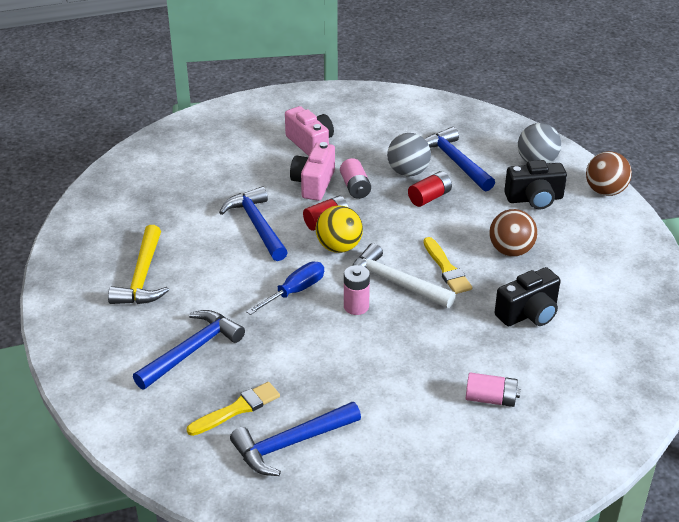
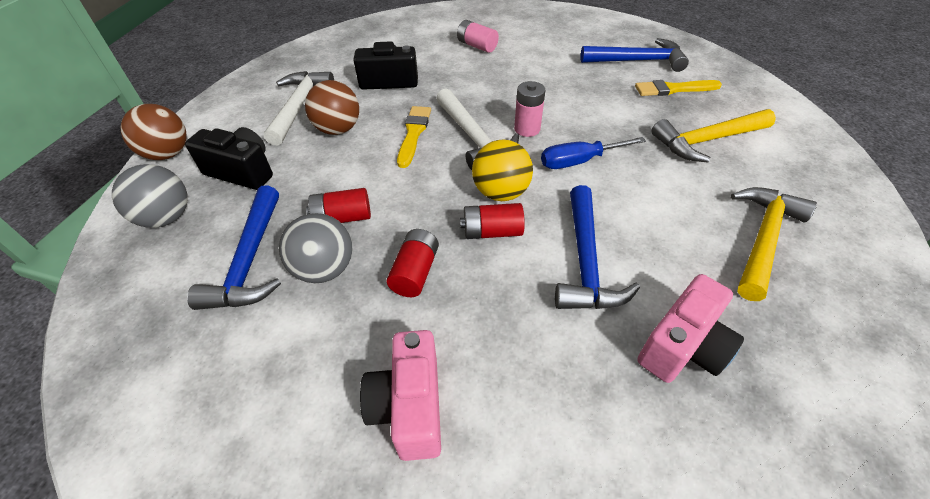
camera: 150 degrees left, 10 degrees up
blue hammer [133,310,245,389] -> yellow hammer [652,109,776,162]
pink camera [290,142,335,201] -> pink camera moved to [637,274,744,383]
pink battery [340,158,371,199] -> red battery [387,229,439,297]
none -> white hammer [264,71,334,146]

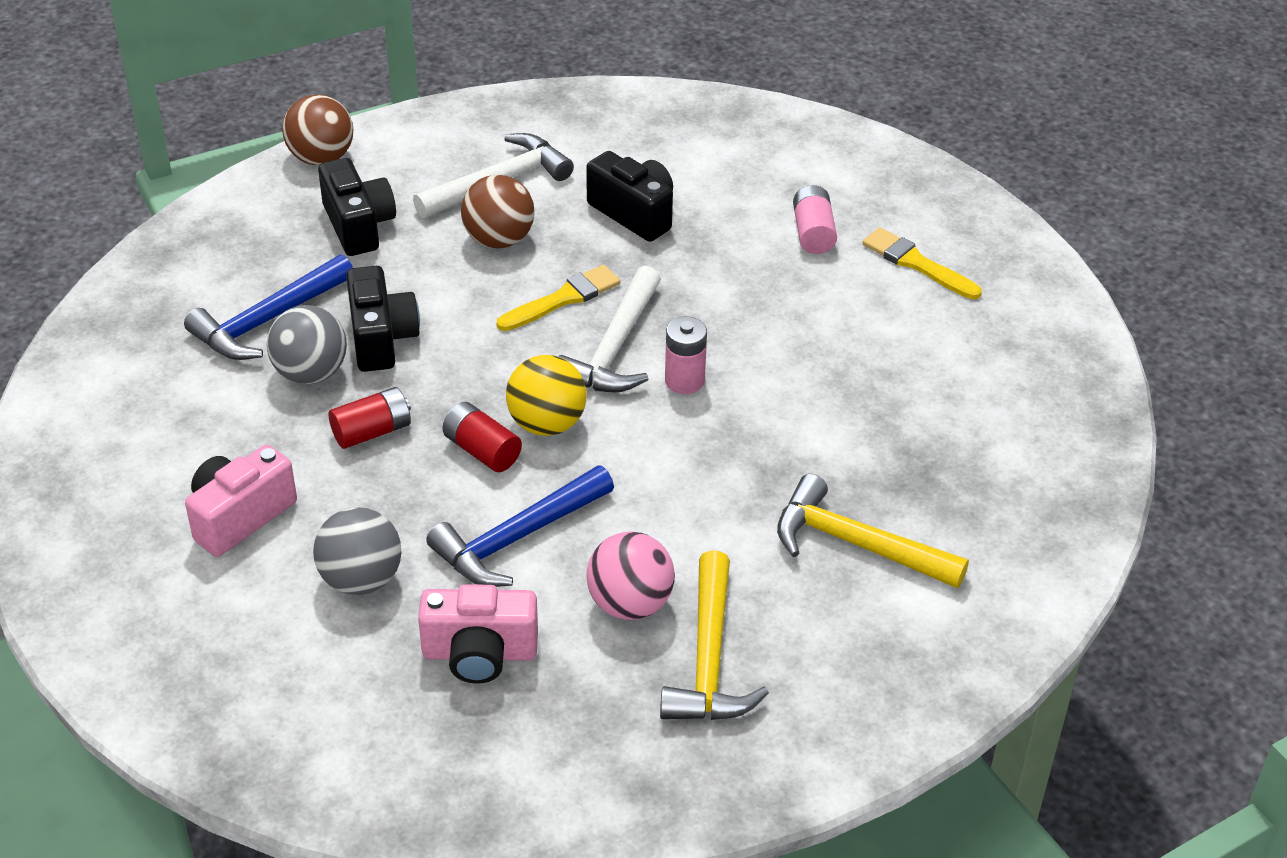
camera: 45 degrees right, 5 degrees down
grey ball [112,164,188,228] -> grey ball moved to [313,507,401,595]
red battery [306,188,371,223] -> black camera [346,266,420,372]
blue screwdriver [541,137,646,169] -> none
blue hammer [581,38,689,72] -> none
yellow brush [635,80,722,96] -> yellow brush moved to [862,227,982,299]
yellow hammer [731,187,817,301] -> yellow hammer turned 105 degrees clockwise [660,550,769,720]
none -> pink ball [586,531,675,620]

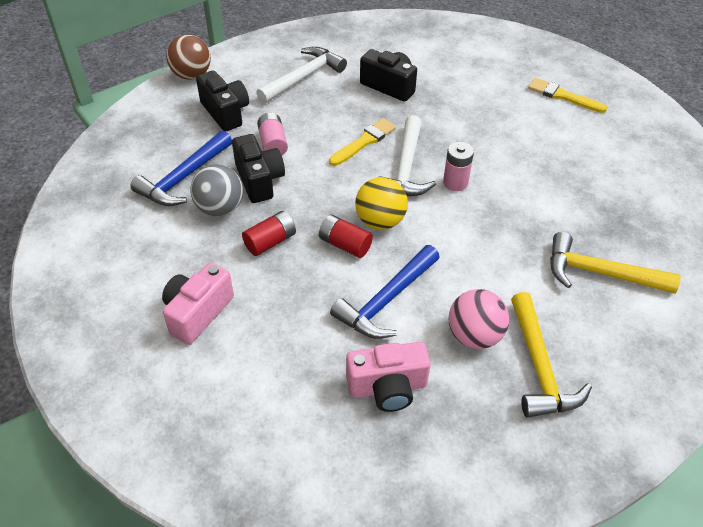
camera: 10 degrees left, 5 degrees up
grey ball [313,507,401,595] -> none
brown ball [461,175,534,249] -> none
pink battery [793,185,837,254] -> pink battery moved to [257,113,288,155]

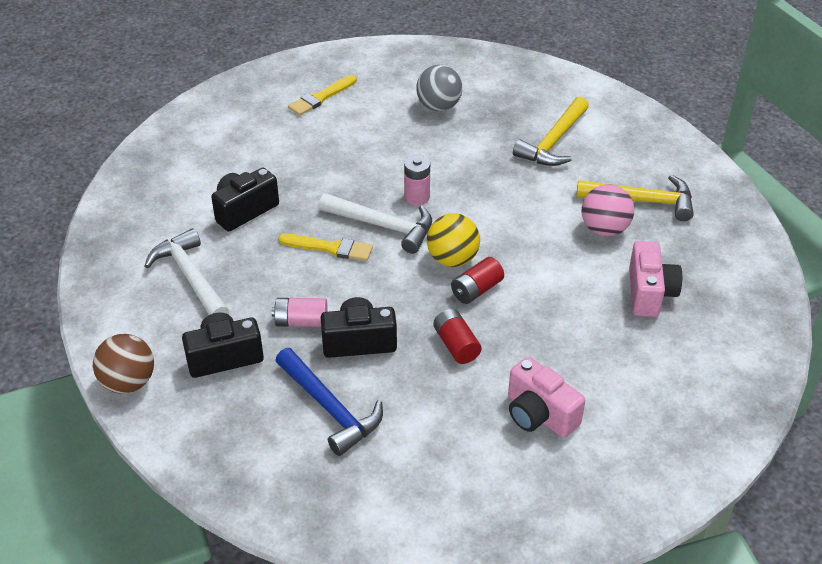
camera: 75 degrees left, 5 degrees down
grey ball [191,164,243,216] -> grey ball moved to [417,65,462,111]
yellow brush [329,118,396,166] -> yellow brush turned 135 degrees clockwise [278,234,373,261]
blue hammer [330,245,440,339] -> none

